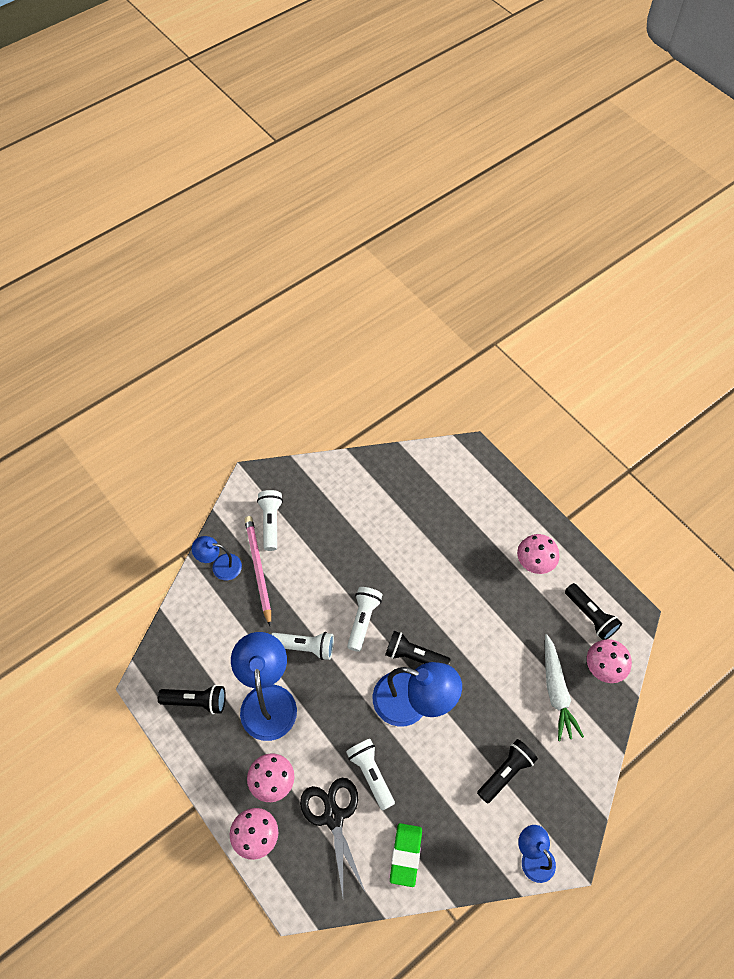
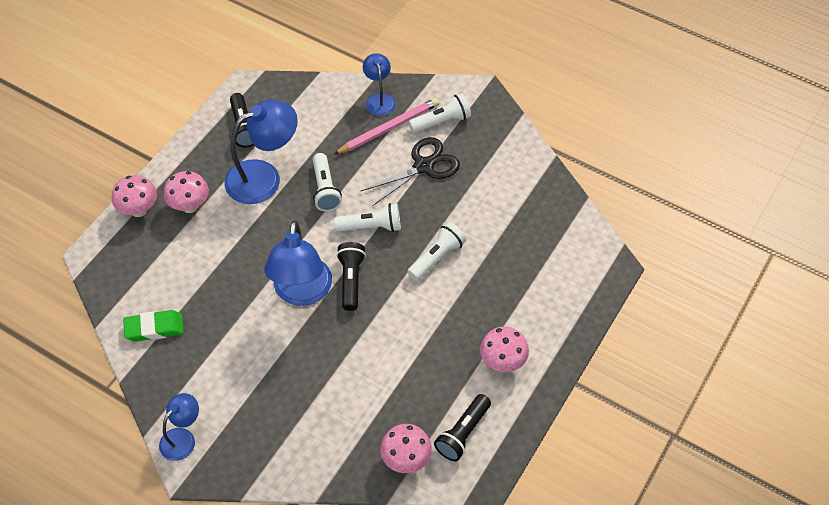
camera: 70 degrees right, 5 degrees down
black scissors [300,778,365,897] -> black scissors moved to [361,137,460,206]
white flashlight [346,739,395,811] -> white flashlight moved to [407,222,466,281]
black flashlight [477,739,538,804] -> none
white carrot [545,634,584,741] -> none

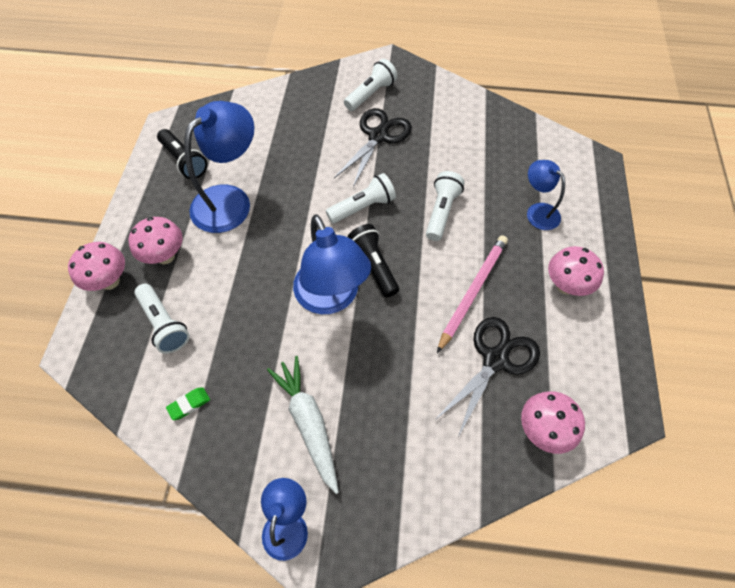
camera: 25 degrees left, 5 degrees up
green eraser [123,310,184,342] -> green eraser [166,387,210,420], size x0.57
white flashlight [313,153,342,212] -> white flashlight moved to [134,284,190,354]
pink pencil [333,98,439,155] -> pink pencil moved to [437,235,508,353]
blue lamp [363,53,395,116] -> blue lamp moved to [527,160,565,230]
black flashlight [434,394,491,461] -> none
none -> white carrot [267,356,339,494]
none -> black scissors [435,317,540,439]

